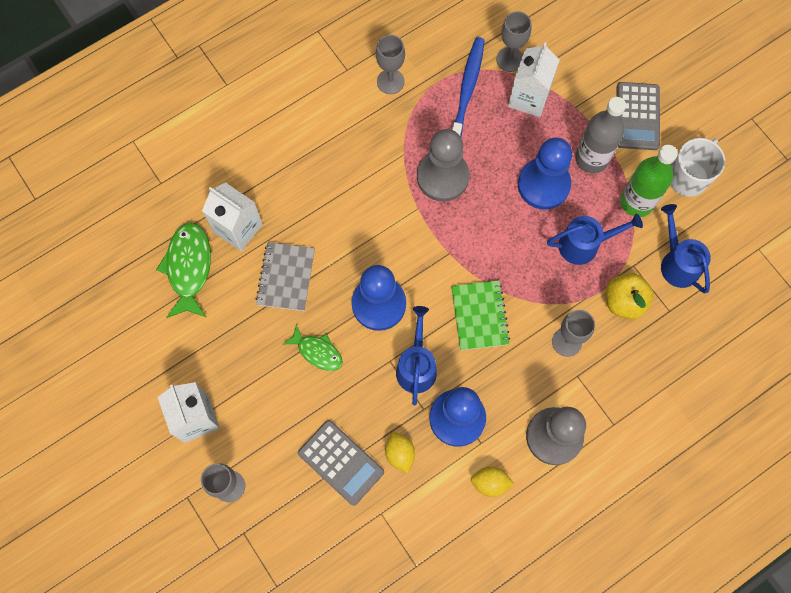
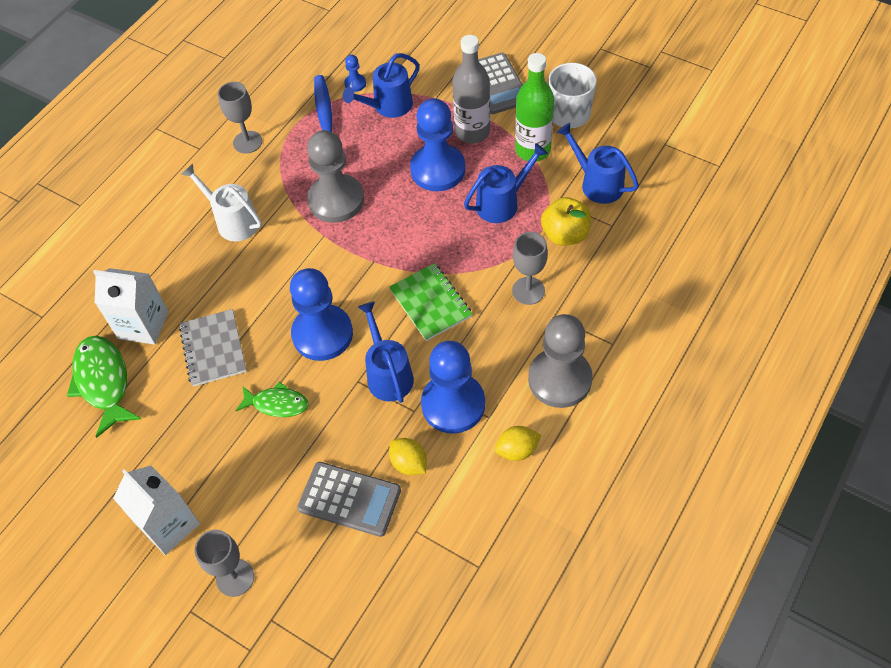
camera: 20 degrees left, 15 degrees down
grey goblet [496,11,531,72] -> blue pawn [344,55,366,92]
white carton [508,42,560,117] -> blue watering can [343,53,420,118]
none -> white watering can [181,164,262,241]

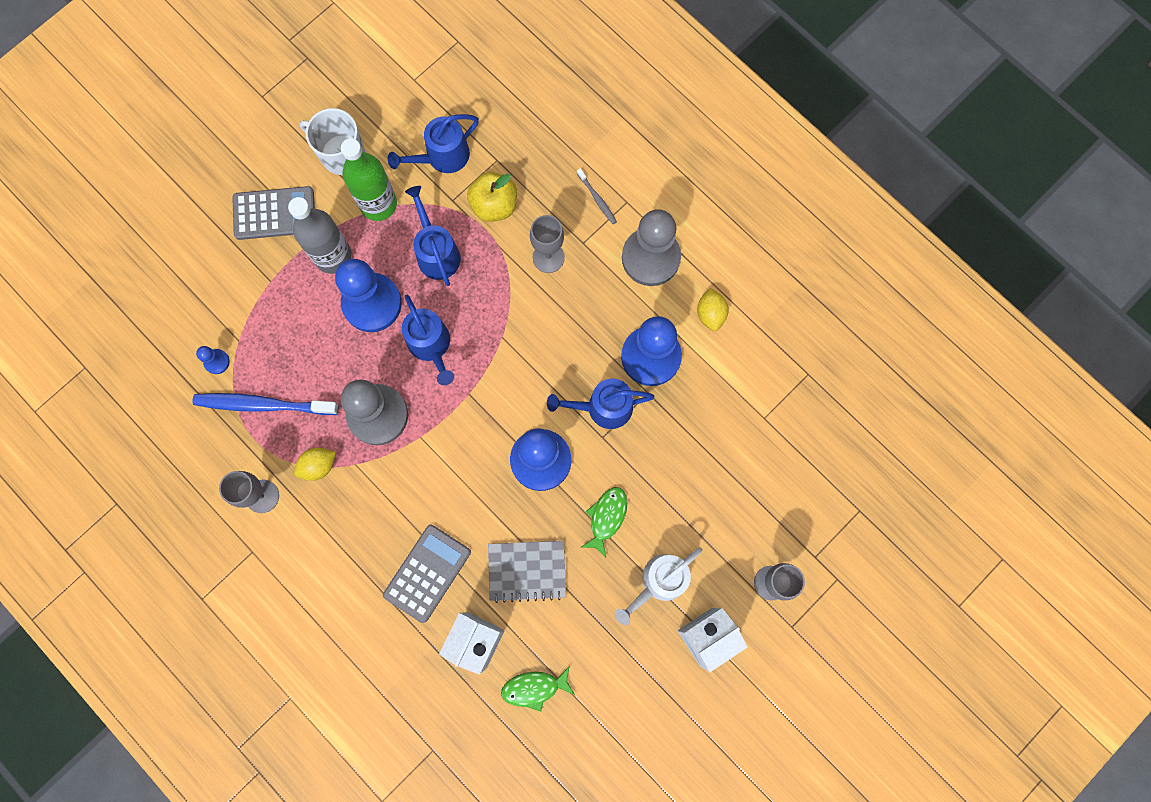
camera: 80 degrees left, 20 degrees up
green fish [67,336,141,438] -> green fish [501,666,575,712], size x0.62
white watering can [181,164,262,241] -> white watering can moved to [615,547,702,625]
grey calculator [297,462,401,537] -> grey calculator moved to [383,525,471,623]
blue watering can [343,53,420,118] -> blue watering can moved to [402,295,454,385]
green notebook [389,263,472,341] -> none
yellow lemon [389,438,427,475] -> yellow lemon moved to [294,447,336,481]
none -> grey toothbrush [577,168,617,224]

